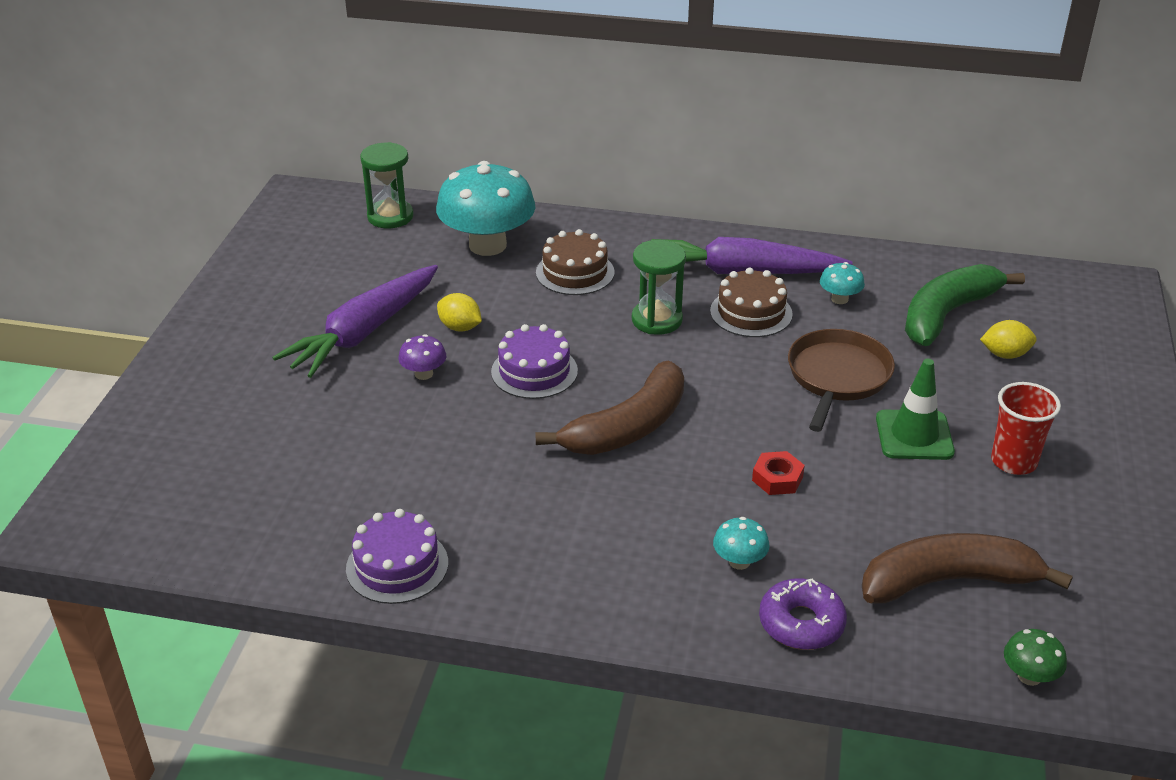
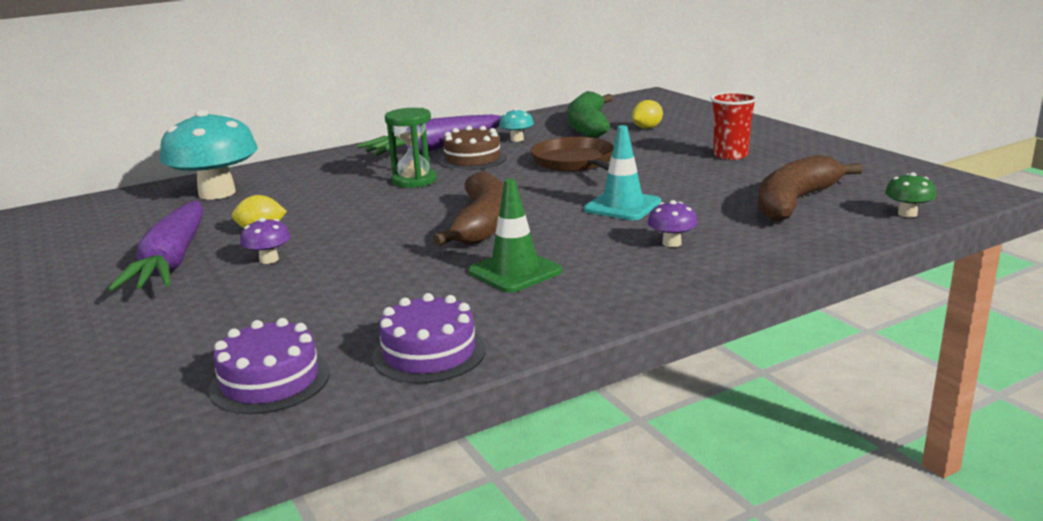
camera: 40 degrees left, 15 degrees down
green hourglass [360,142,414,228] -> none
purple cake [491,324,578,399] -> purple cake moved to [209,318,330,414]
brown cake [536,229,615,295] -> none
turquoise mushroom [713,517,770,570] -> purple mushroom [647,200,698,247]
red nut [752,451,805,495] -> turquoise traffic cone [584,125,661,220]
purple donut [759,578,847,650] -> none
green traffic cone [876,359,955,460] -> green traffic cone moved to [468,179,562,293]

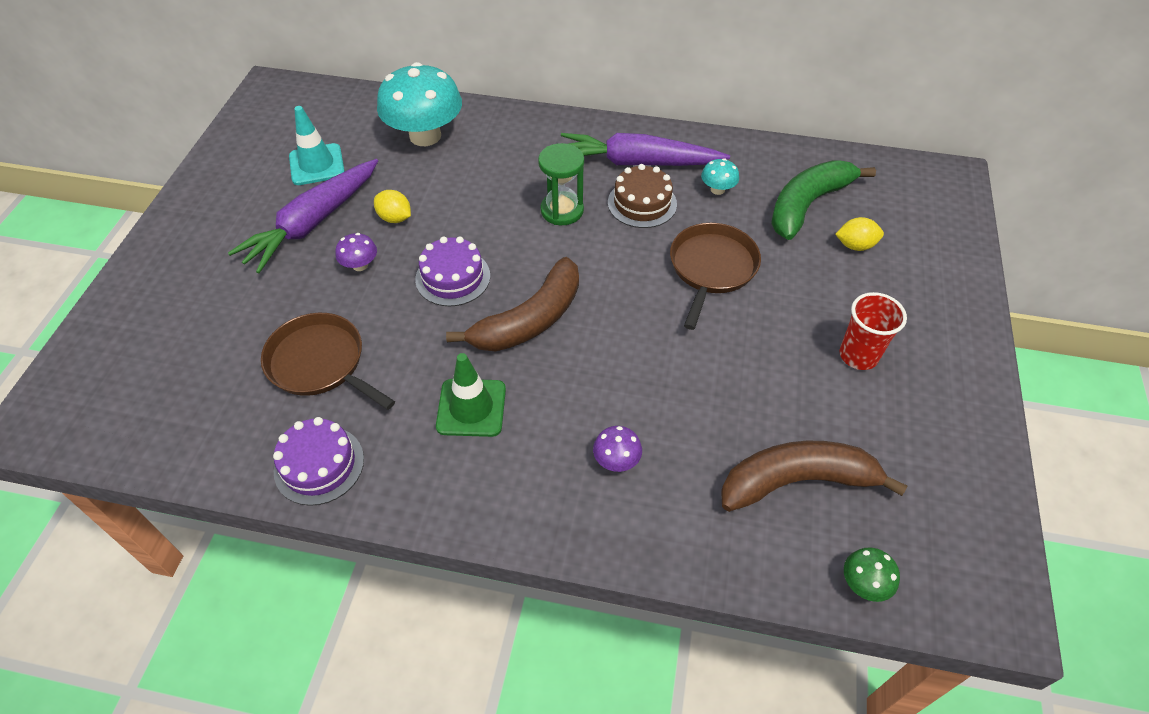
camera: 40 degrees right, 30 degrees up
purple cake [209,318,330,414] -> purple cake moved to [415,236,490,306]
turquoise traffic cone [584,125,661,220] -> turquoise traffic cone moved to [289,106,345,185]
none -> brown pan [261,313,395,410]

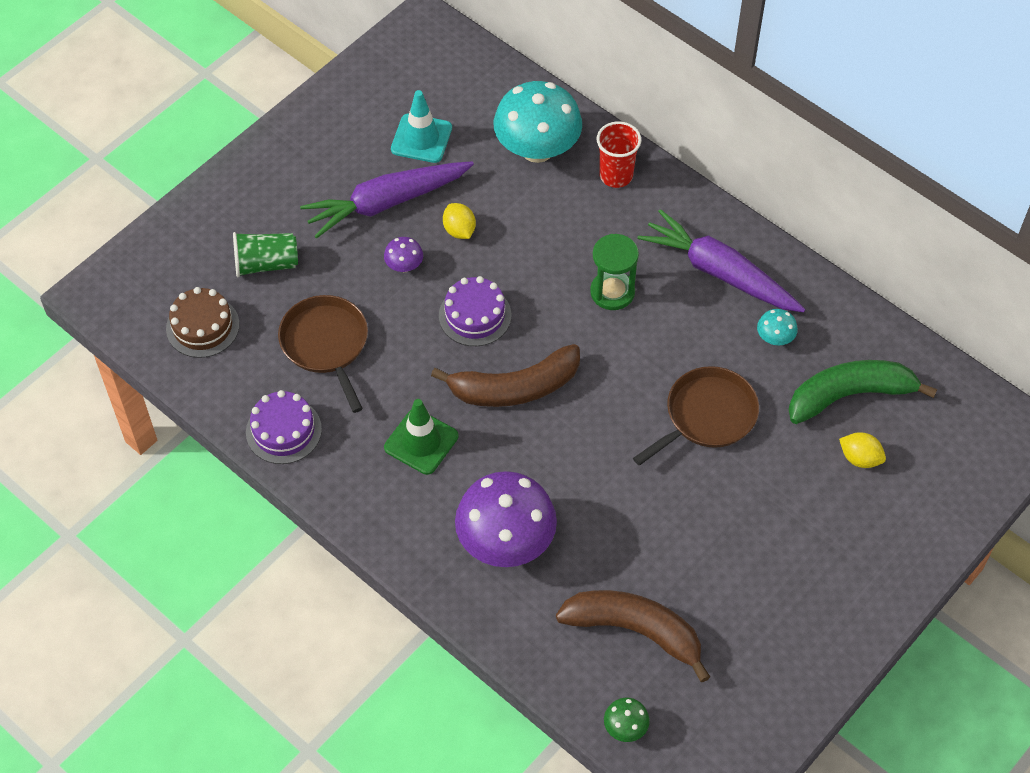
camera: 30 degrees right, 5 degrees up
purple mushroom [593,426,642,472] -> purple mushroom [455,471,557,567], size x2.32
brown cake [608,164,677,228] -> brown cake moved to [166,287,240,358]
red cup [840,292,907,370] -> red cup moved to [597,121,641,188]
none -> green cup [233,232,298,277]

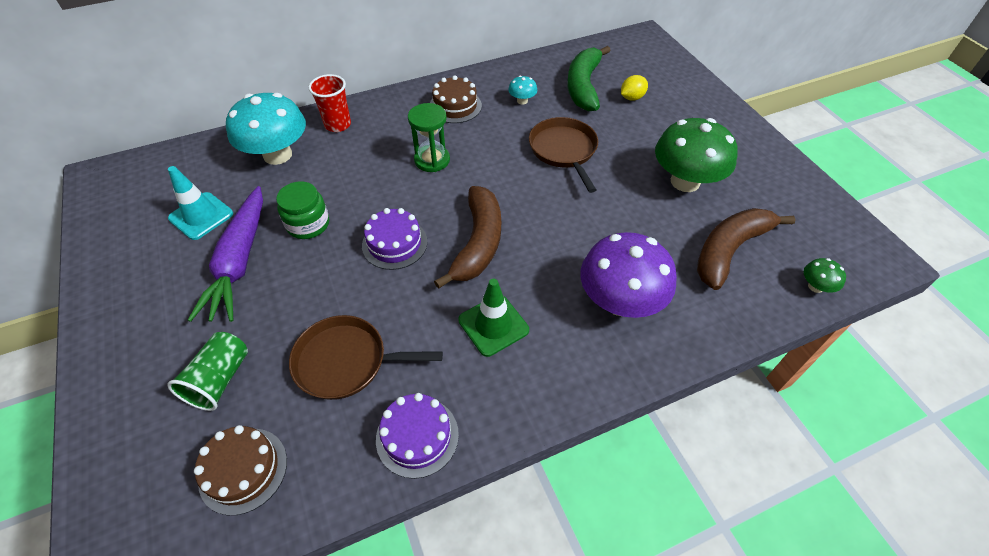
camera: 65 degrees left, 5 degrees down
purple mushroom [384,237,423,272] -> none
yellow lemon [443,203,476,239] -> green jar [276,181,329,239]
purple carrot [638,209,805,312] -> brown cake [430,75,482,123]
none -> green mushroom [655,118,738,192]

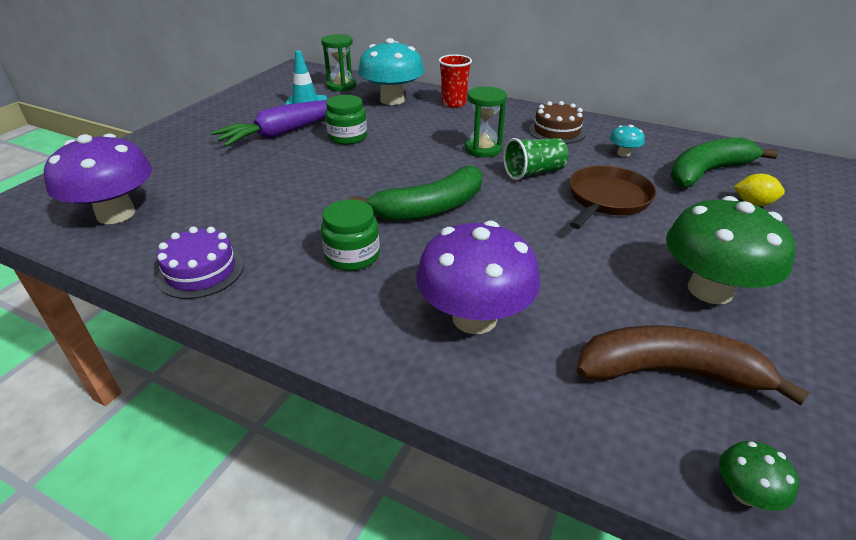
camera: 50 degrees right, 15 degrees down
green cup [167,332,248,411] -> green cup moved to [503,138,568,180]
brown cake [194,425,287,515] -> purple mushroom [44,134,152,224]
brown pan [289,315,443,400] -> none
purple cake [362,208,427,270] -> none
brown banana [434,186,501,289] -> green banana [350,166,482,221]
green traffic cone [458,278,529,357] -> green jar [321,199,380,271]
none -> green hourglass [321,34,356,91]

